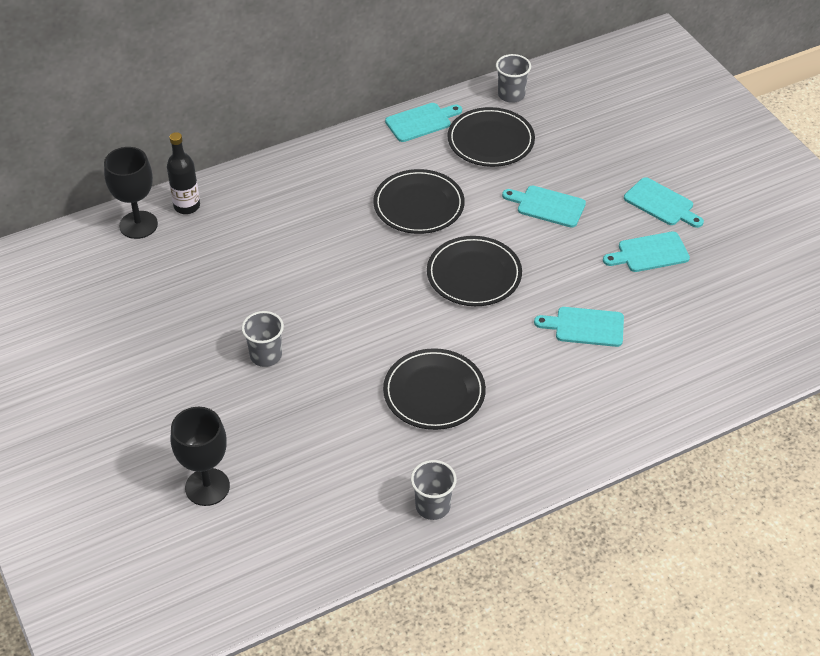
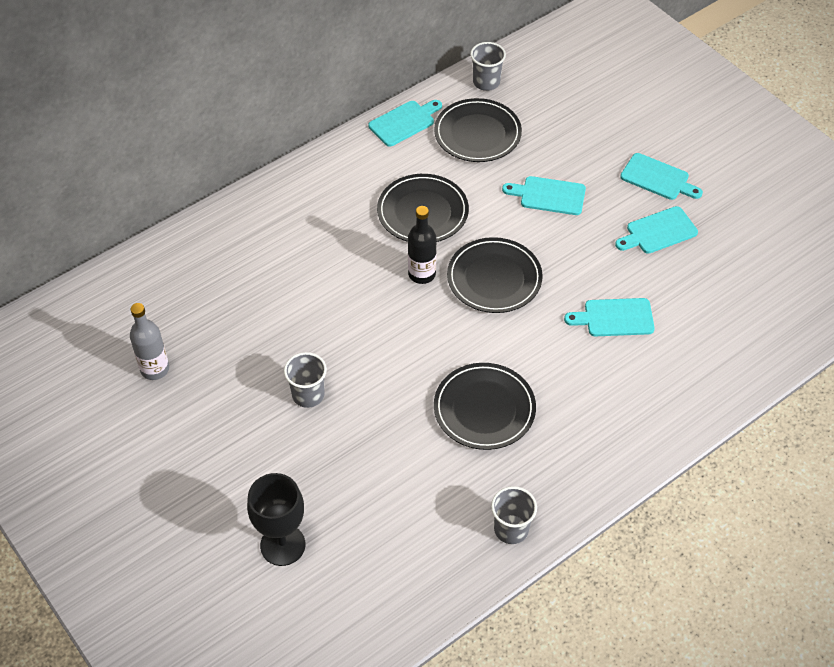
camera: 10 degrees left, 5 degrees up
black goblet [104,147,158,239] -> none
black bottle [167,132,200,214] -> black bottle moved to [408,206,436,284]
none -> grey bottle [130,303,169,380]

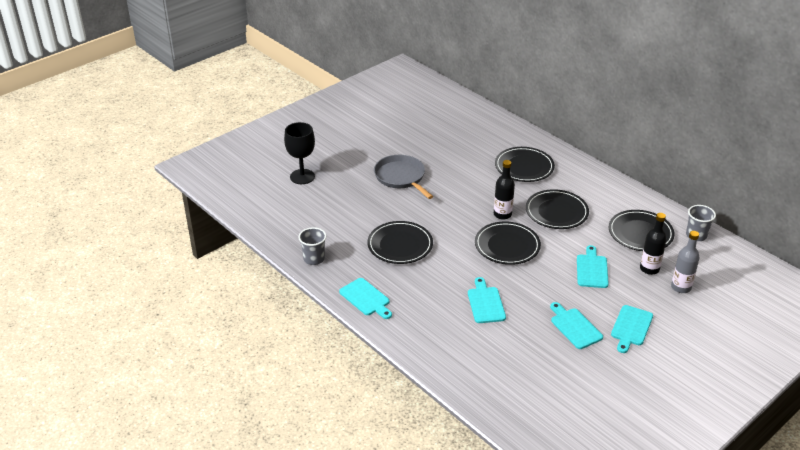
camera: 85 degrees right, 15 degrees down
grey bottle [130,303,169,380] -> grey bottle moved to [671,231,700,293]
grey cup [284,352,327,408] -> grey pan [374,155,433,199]
turquoise cutting board [368,100,442,147] -> turquoise cutting board moved to [339,278,392,319]
none -> black plate [495,147,555,182]
none -> black bottle [640,213,667,275]

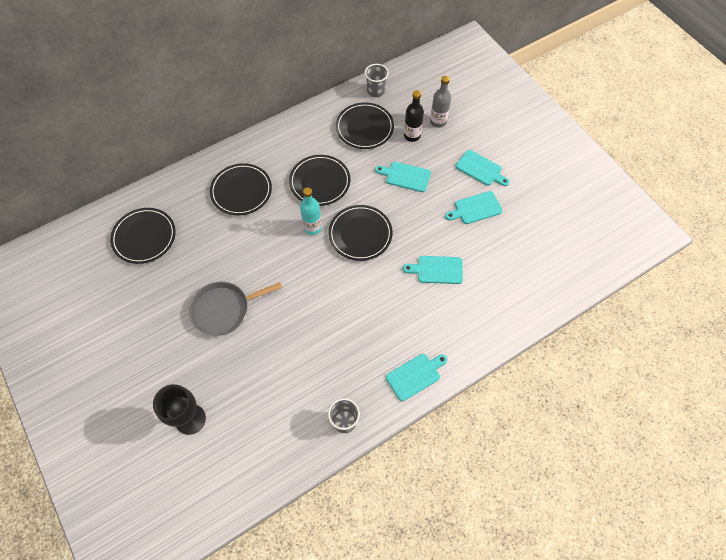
camera: 80 degrees left, 25 degrees up
black plate [367,221,433,264] -> black plate moved to [110,208,176,264]
black bottle [494,160,515,220] -> turquoise bottle [300,187,322,235]

